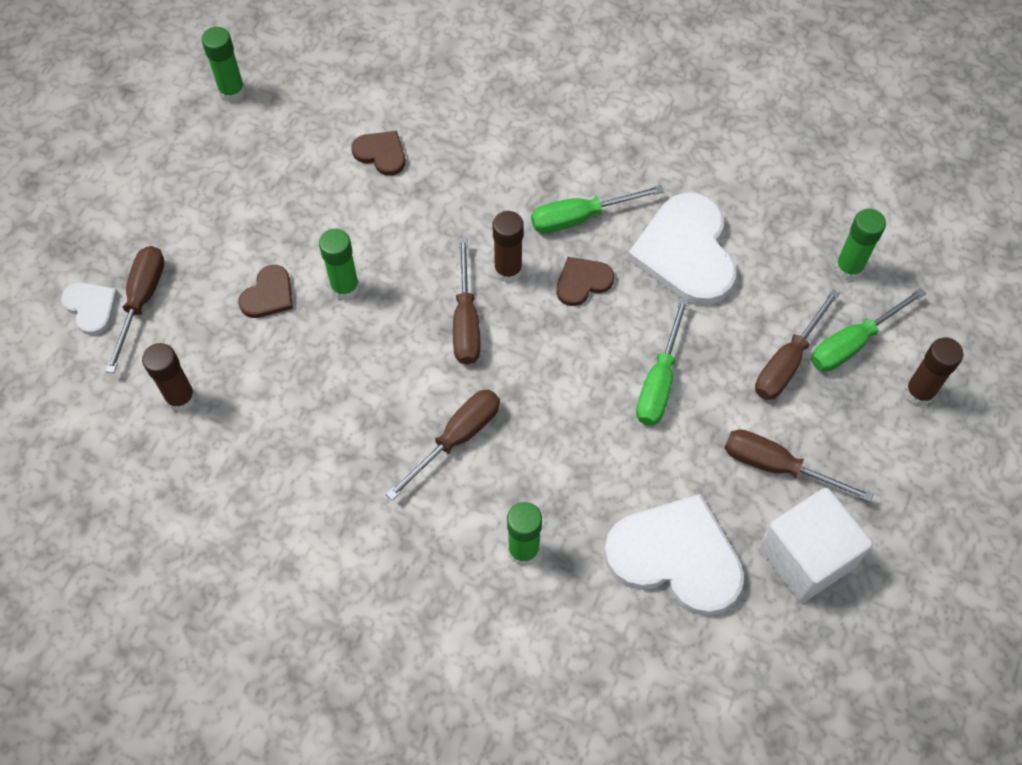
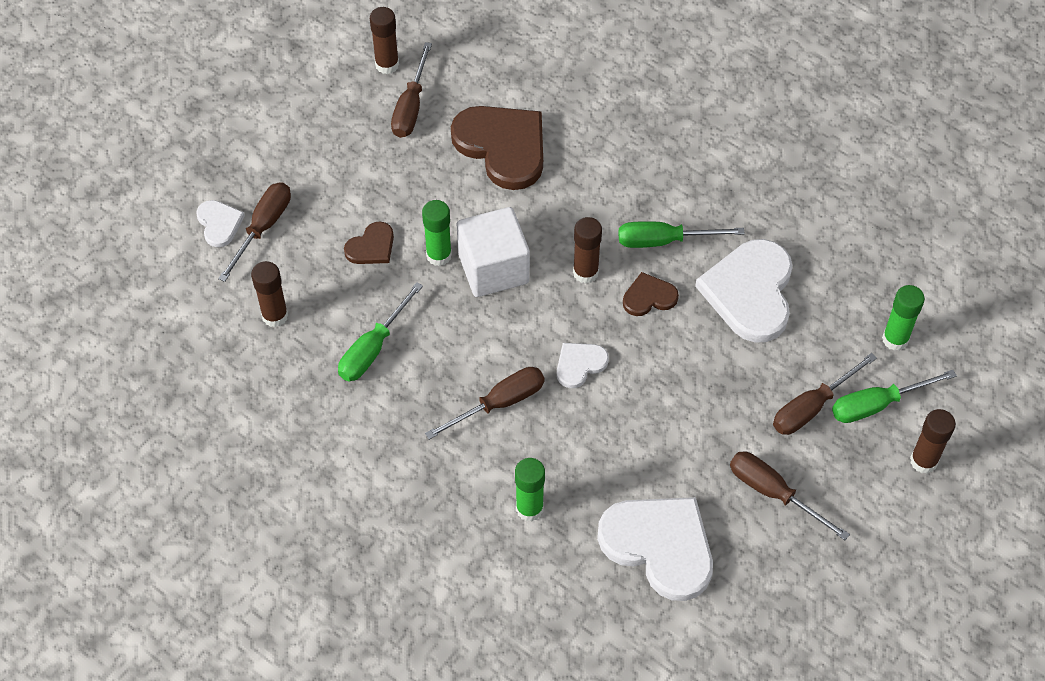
camera: 15 degrees right, 5 degrees down
green glue stick [202,27,245,102] -> brown glue stick [370,7,399,74]
brown heart [351,131,405,176] -> brown heart [451,106,543,190], size x2.04
brown screwdriver [453,238,480,365] -> brown screwdriver moved to [391,42,432,138]
green screwdriver [636,298,689,426] -> green screwdriver moved to [338,282,423,381]
white cube [758,488,873,602] -> white cube moved to [457,207,530,297]
none -> white heart [557,343,609,388]

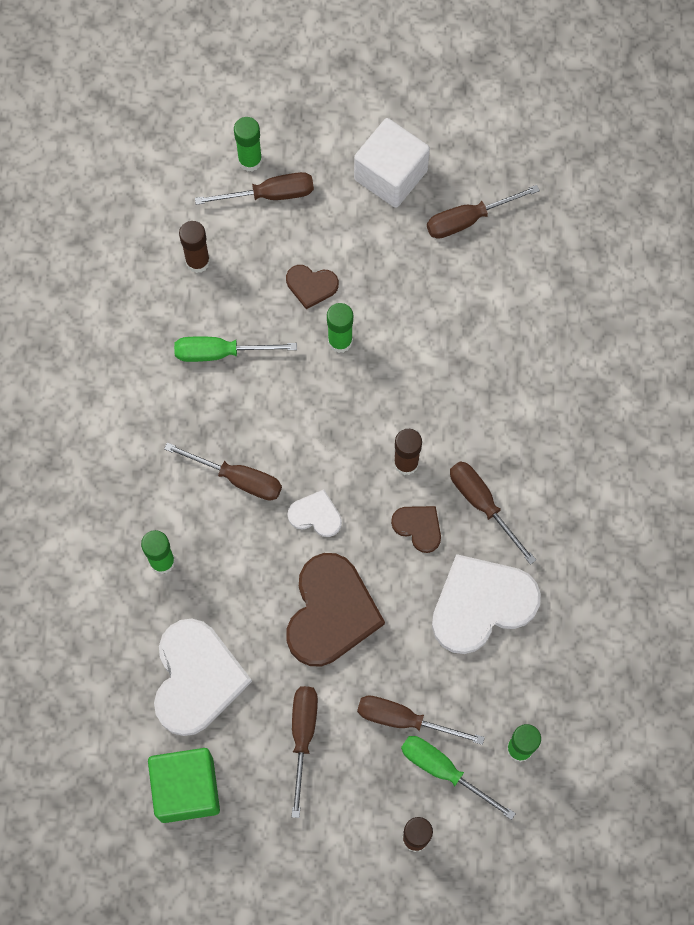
camera: 55 degrees right, 15 degrees up
white heart [196,200,245,247] -> green glue stick [234,117,262,172]
brown glue stick [370,7,399,74] -> none
brown heart [451,106,543,190] -> brown heart moved to [286,553,385,666]
white cube [457,207,530,297] -> white cube moved to [354,118,430,208]
green screwdriver [618,221,745,248] -> brown screwdriver [450,461,536,565]
none -> green cube [148,748,220,823]

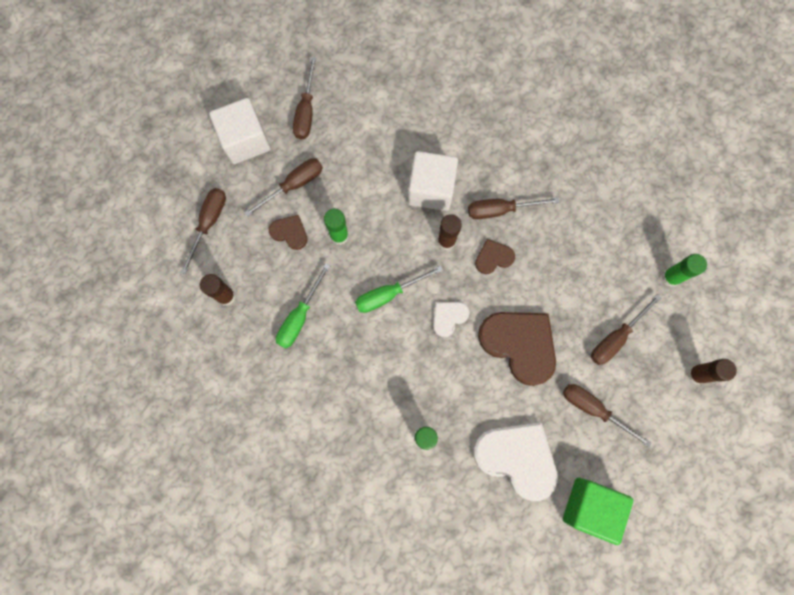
camera: 60 degrees left, 5 degrees up
brown screwdriver [164,442,282,501] -> brown screwdriver moved to [244,158,323,217]
green glue stick [234,117,262,172] -> none
brown heart [286,265,339,309] -> brown heart turned 105 degrees counterclockwise [269,215,308,250]
green screwdriver [401,736,516,820] -> green screwdriver moved to [355,265,443,313]
white heart [432,554,541,654] -> none
none -> white cube [408,151,458,211]

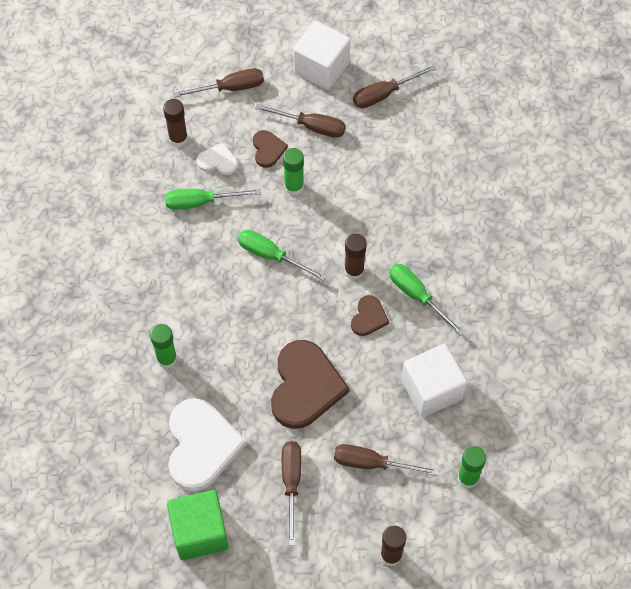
camera: 55 degrees right, 15 degrees down
white cube [408,151,458,211] -> white cube moved to [401,344,467,417]
white heart [433,302,470,337] -> white heart moved to [197,142,238,175]
brown screwdriver [468,197,560,219] -> green screwdriver [389,264,465,336]
brown heart [475,239,515,274] -> brown heart turned 75 degrees clockwise [351,295,389,336]

